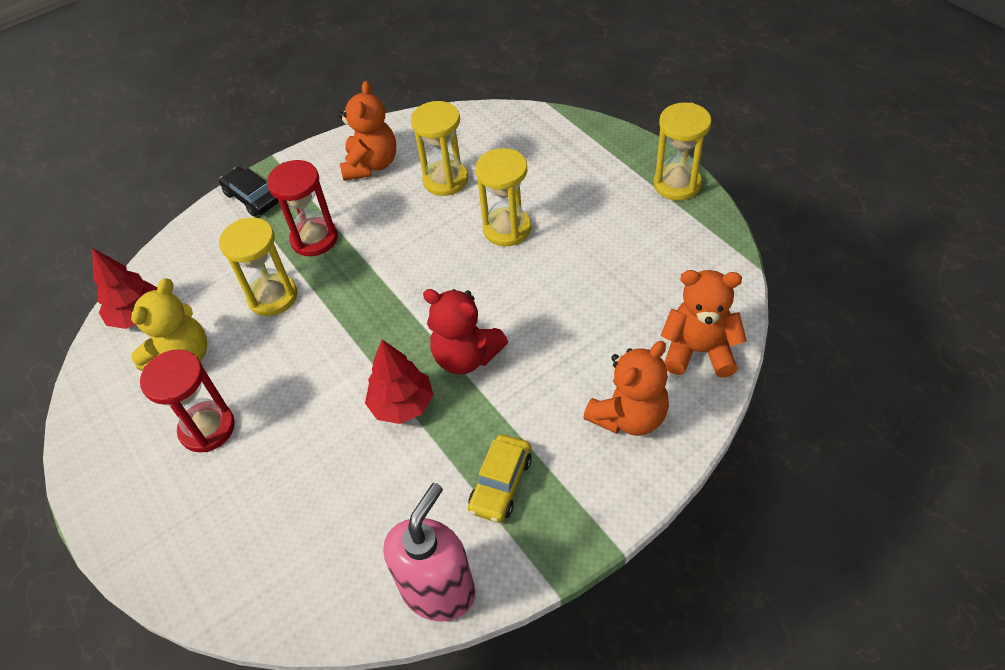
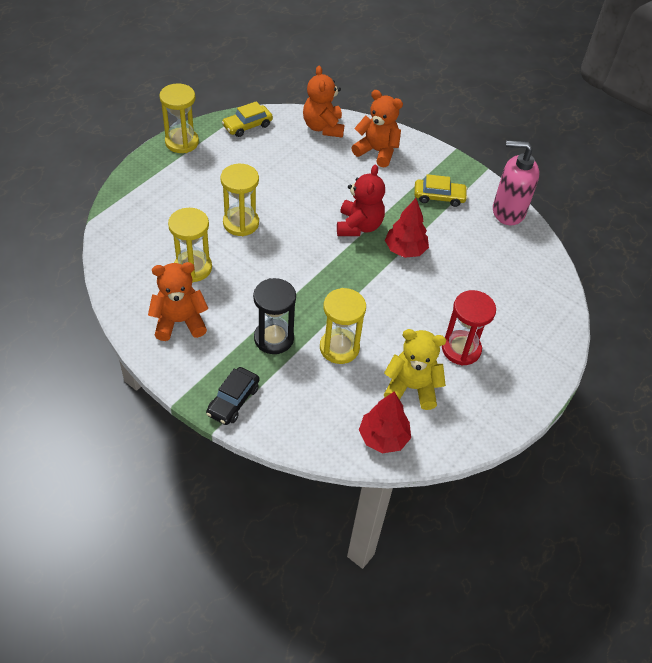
camera: 115 degrees left, 0 degrees up
red hourglass [267,160,338,256] -> black hourglass [253,278,296,354]
none -> yellow car [222,101,273,137]

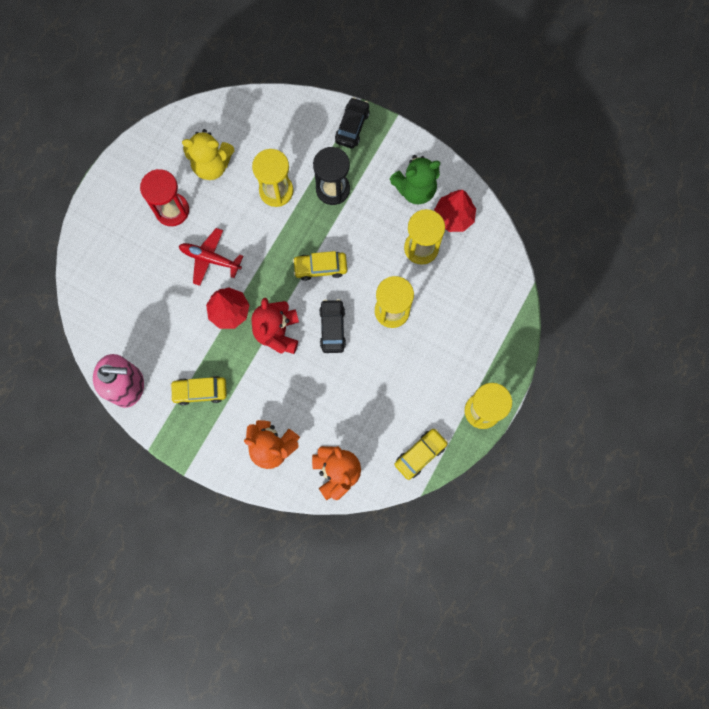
camera: 175 degrees right, 25 degrees up
orange teddy bear [148,262,209,341] -> green teddy bear [390,155,441,204]
red tree [359,391,411,453] -> red tree moved to [434,190,476,232]
none -> red plane [179,228,243,286]
none -> yellow car [293,251,347,281]
none -> black car [319,299,346,353]

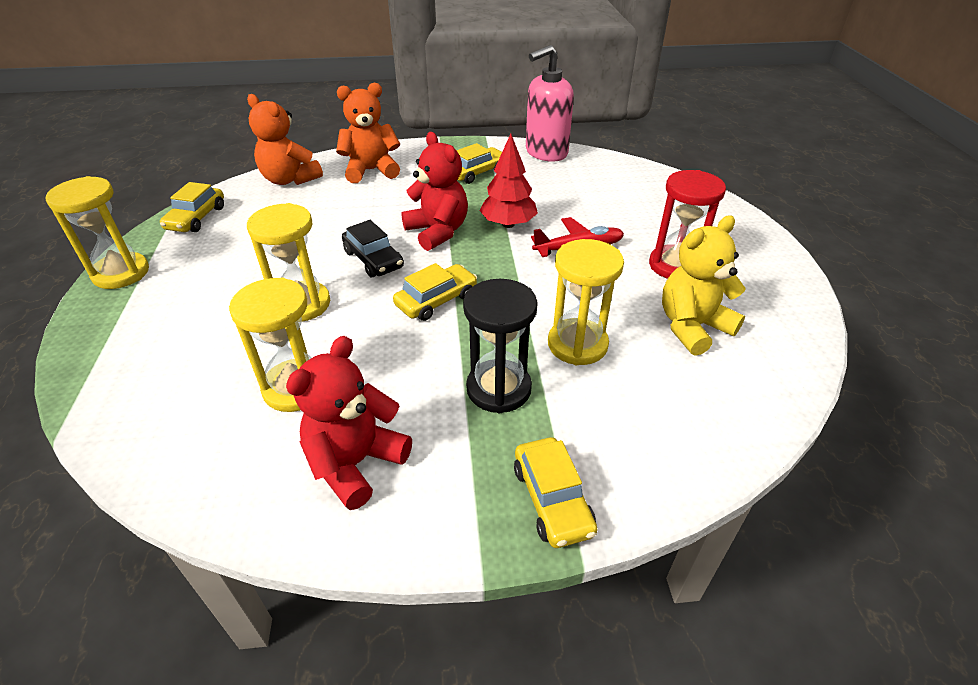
camera: 145 degrees right, 35 degrees down
black car [335,97,369,149] -> yellow car [514,437,597,548]
green teddy bear [390,155,441,204] -> red teddy bear [286,336,412,510]
red tree [434,190,476,232] -> none

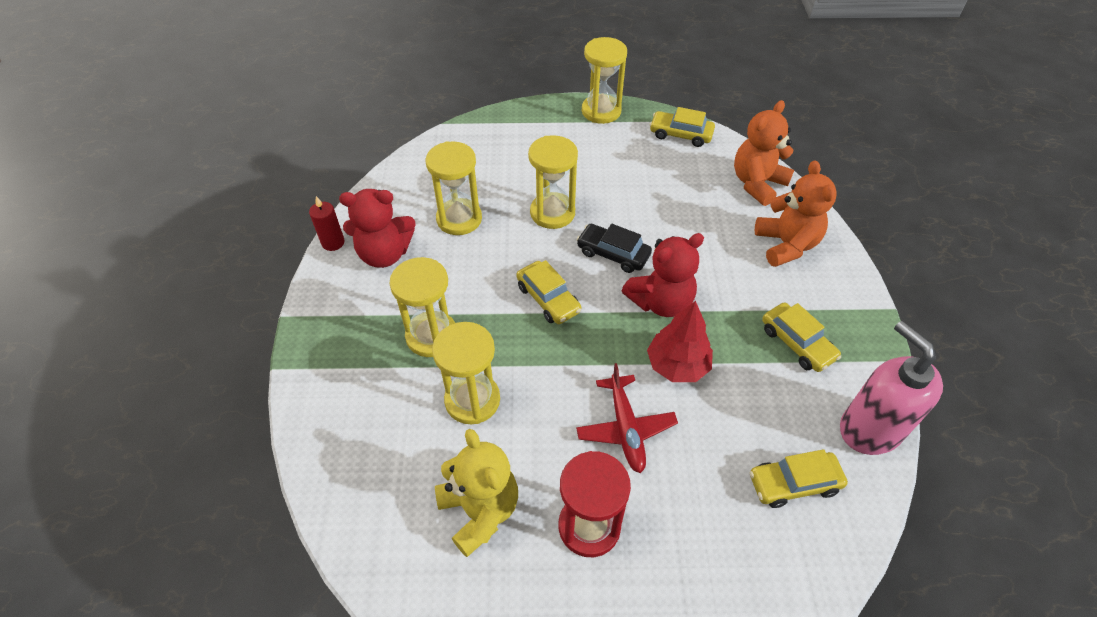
camera: 95 degrees right, 10 degrees up
red teddy bear [286,336,412,510] -> red teddy bear turned 135 degrees clockwise [339,189,416,268]
black car [342,220,404,277] -> black car turned 60 degrees clockwise [576,224,652,273]
black hourglass [463,279,538,413] -> yellow hourglass [389,257,455,357]
yellow car [514,437,597,548] -> yellow car moved to [750,449,848,508]
none -> red candle [309,196,345,251]

